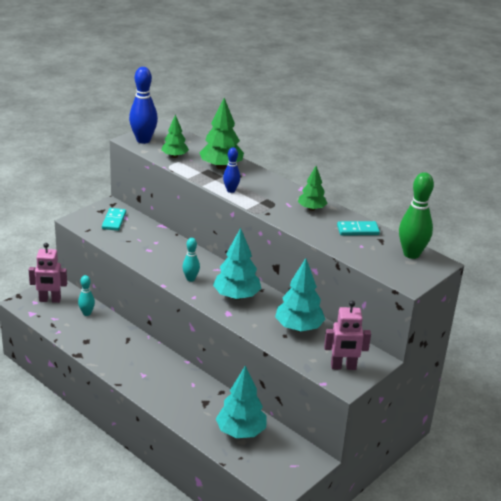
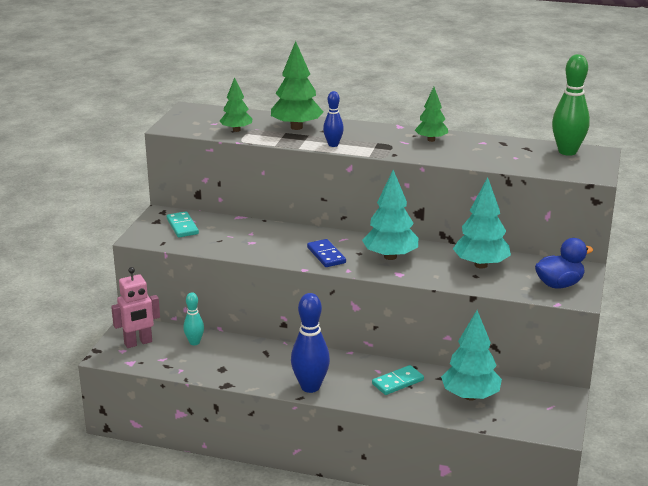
camera: 25 degrees left, 5 degrees down
blue bowling pin [129,67,158,144] -> blue bowling pin moved to [291,293,330,393]
turquoise bowling pin [182,238,200,282] -> blue domino [307,239,346,267]
pink robot [324,301,371,370] -> blue duck [535,238,593,289]
turquoise domino [337,221,380,236] -> turquoise domino moved to [372,365,424,395]

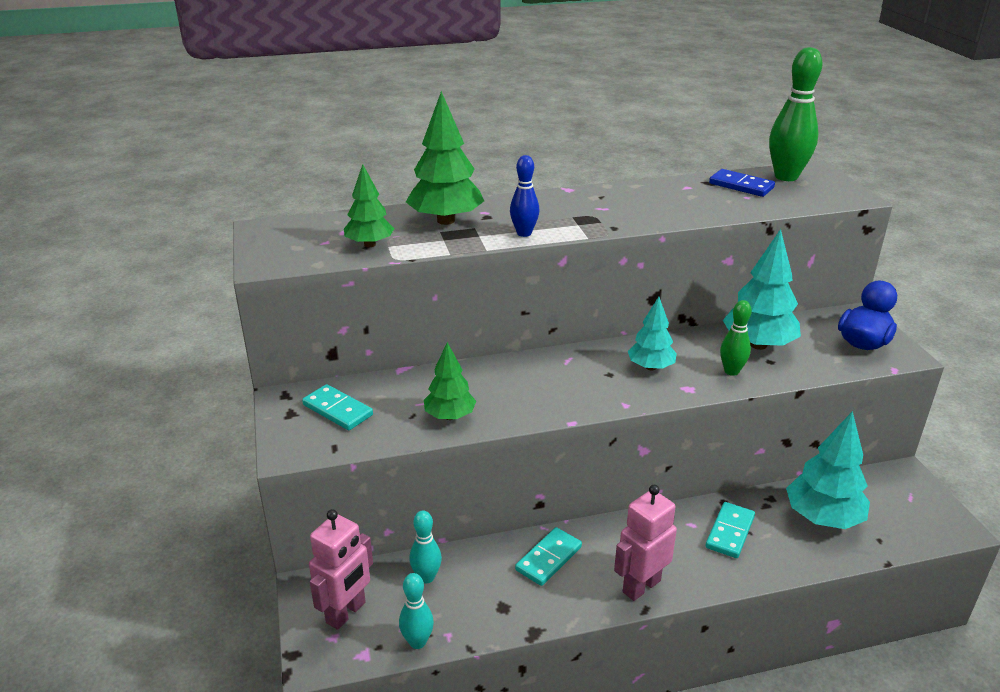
camera: 30 degrees left, 5 degrees up
blue bowling pin [291,293,330,393] -> pink robot [614,485,677,601]
blue domino [307,239,346,267] -> blue domino moved to [709,169,775,197]
turquoise tree [362,170,418,260] -> turquoise tree [628,297,677,371], size x0.62
green tree [415,87,448,142] -> green tree moved to [424,342,476,420]
none -> turquoise bowling pin [399,573,434,649]
none -> turquoise domino [515,527,582,586]
none -> green bowling pin [720,300,752,376]

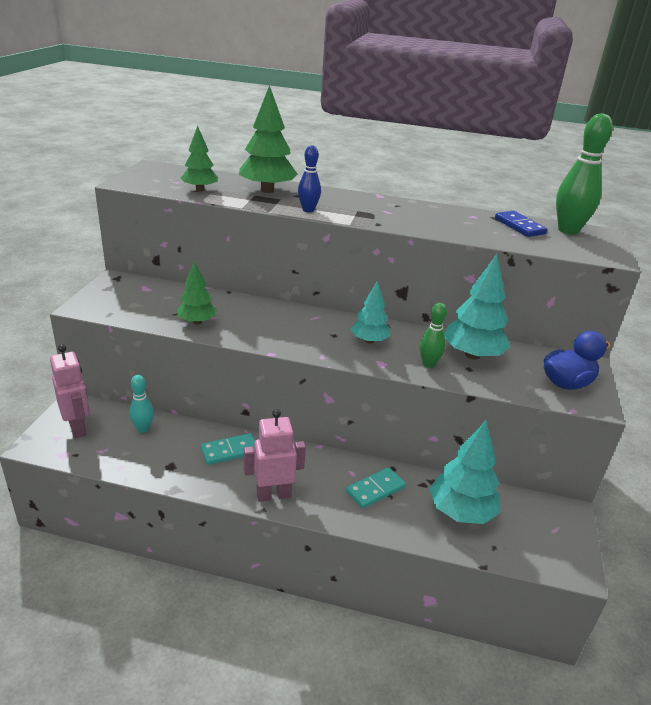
camera: 25 degrees right, 0 degrees up
turquoise domino [302,384,373,430] -> none
pink robot [309,509,373,630] -> pink robot turned 90 degrees counterclockwise [50,344,90,438]
turquoise bowling pin [399,573,434,649] -> none

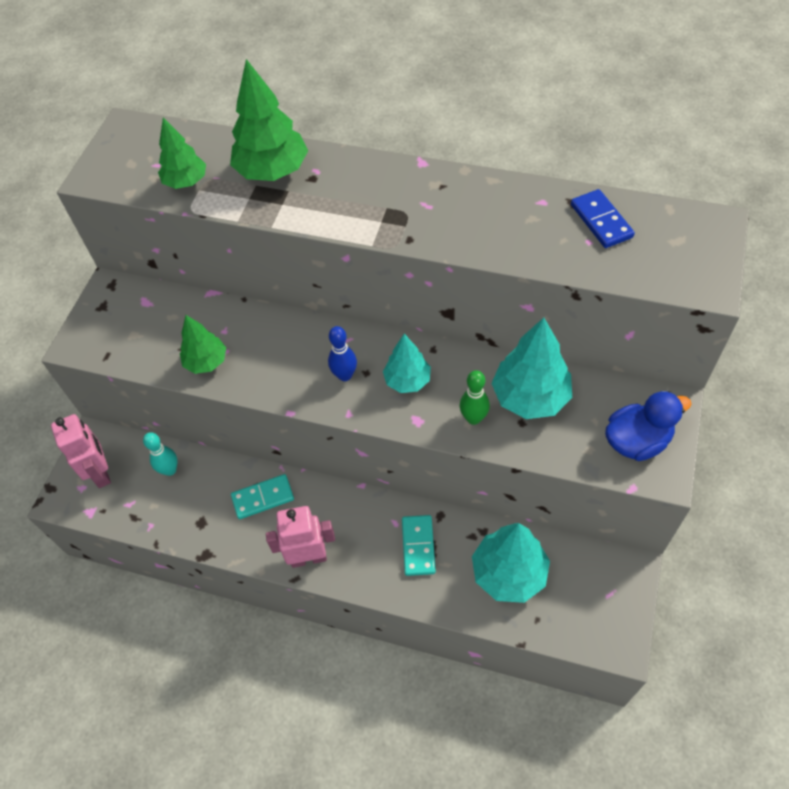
camera: 10 degrees right, 25 degrees up
blue bowling pin [298,145,321,213] -> blue bowling pin moved to [328,326,357,381]
turquoise domino [346,467,406,508] -> turquoise domino turned 60 degrees counterclockwise [402,515,436,576]
green bowling pin [556,113,613,235] -> none

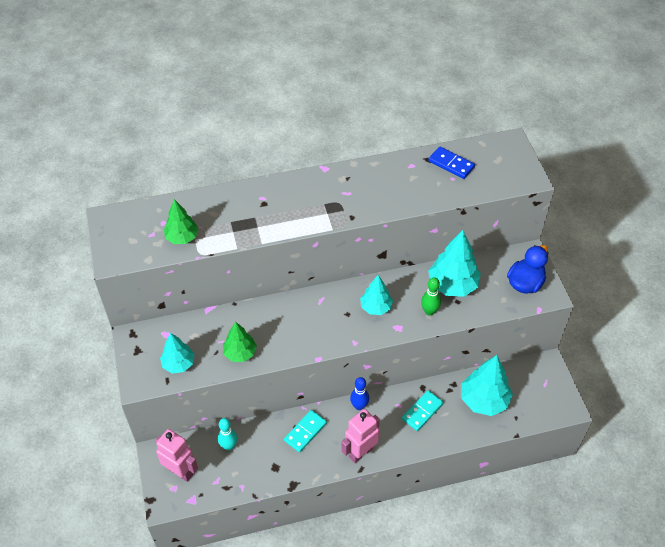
camera: 35 degrees left, 5 degrees down
green tree [230,59,308,181] -> none
blue bowling pin [328,326,357,381] -> blue bowling pin moved to [350,377,369,410]
turquoise domino [402,515,436,576] -> turquoise domino turned 75 degrees clockwise [402,390,444,431]
none -> turquoise tree [160,333,194,373]

